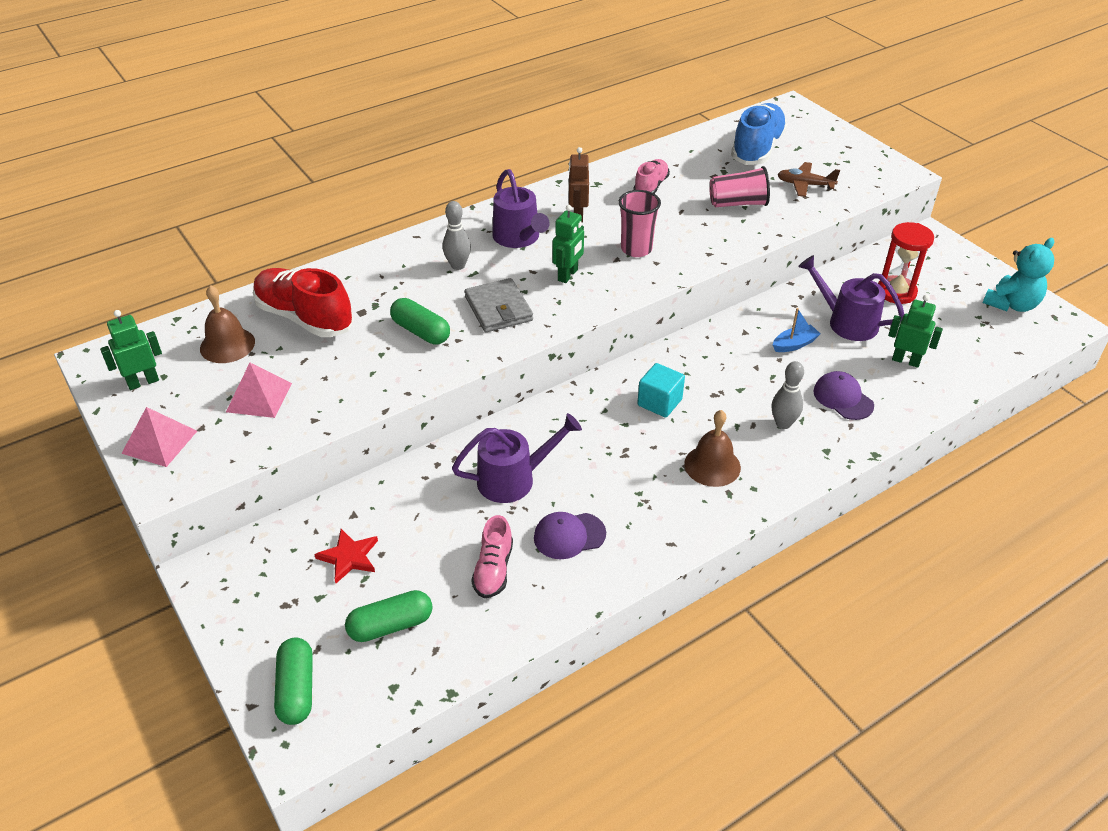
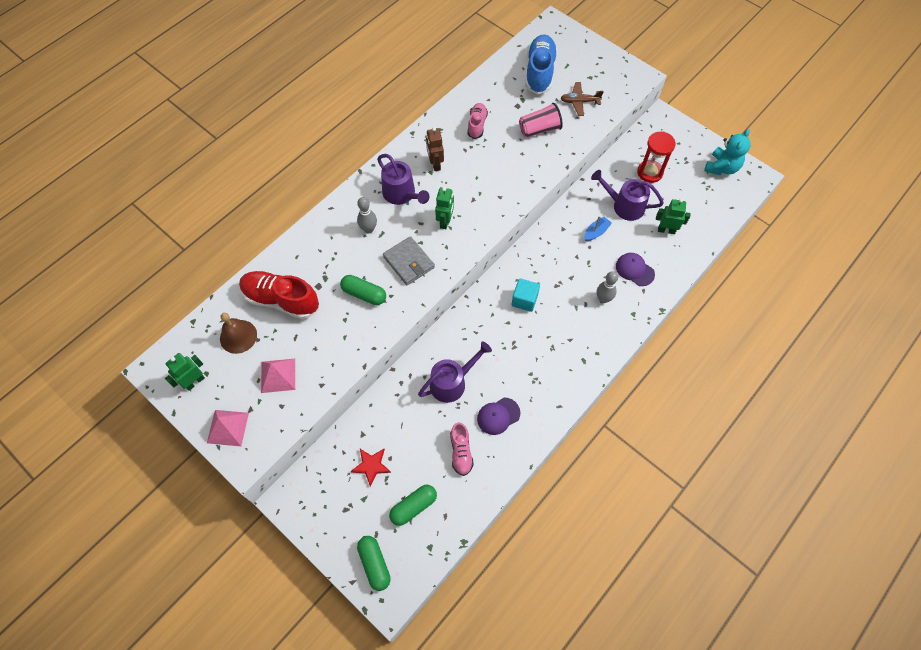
camera: 15 degrees left, 20 degrees up
pink cup [618,190,661,257] -> none
brown bell [684,410,741,487] -> none

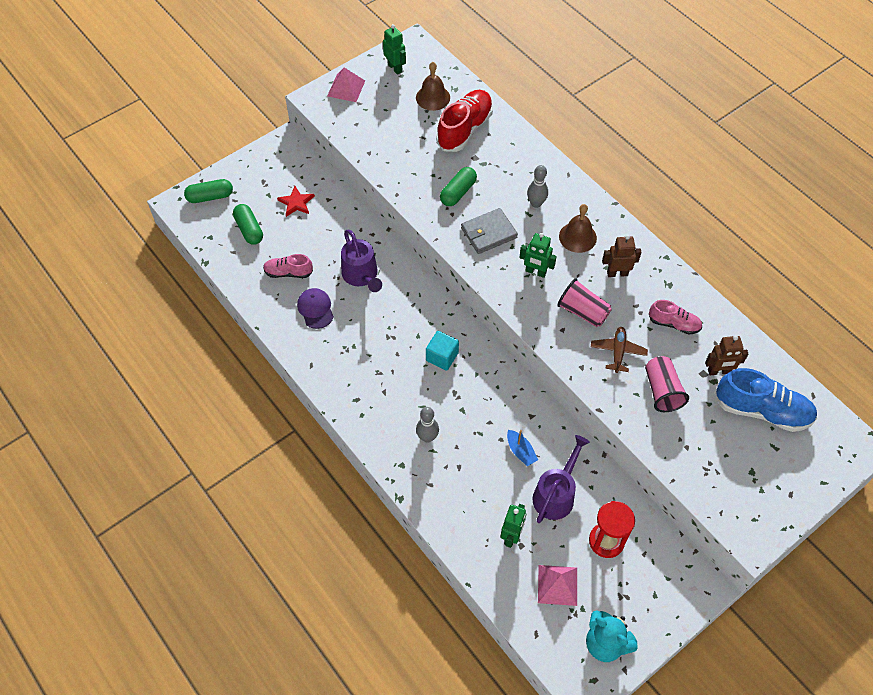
camera: 100 degrees right, 5 degrees down
pink pyramid [261,359,295,393] -> pink pyramid moved to [538,565,577,606]
purple watering can [377,154,429,205] -> brown bell [559,204,597,253]
brown plane [561,82,604,116] -> brown plane moved to [591,327,648,373]
purple cap [616,253,655,286] -> none
none -> pink cup [557,278,612,327]
none -> brown robot [705,335,748,375]

